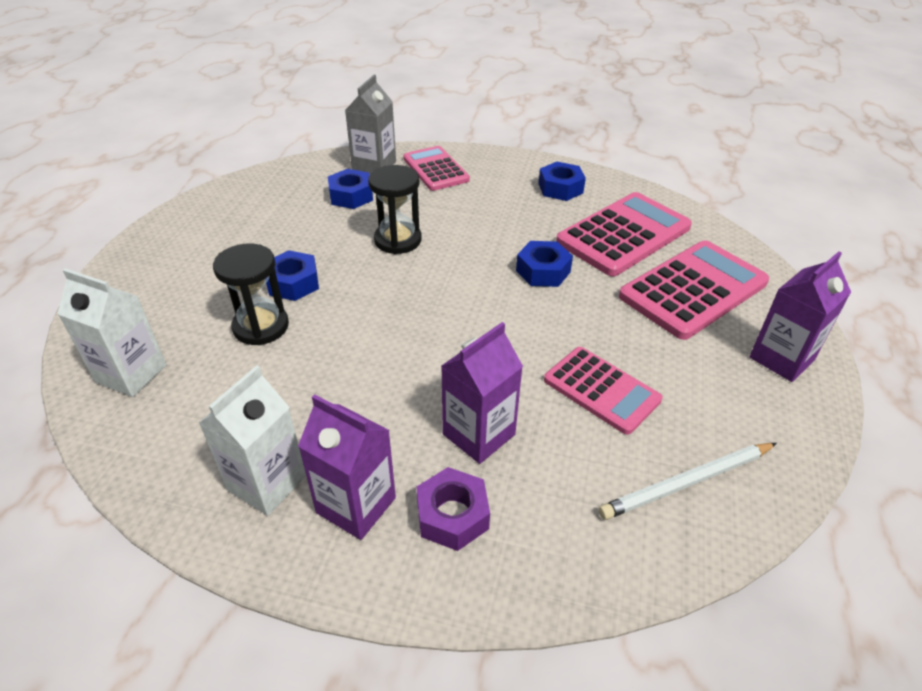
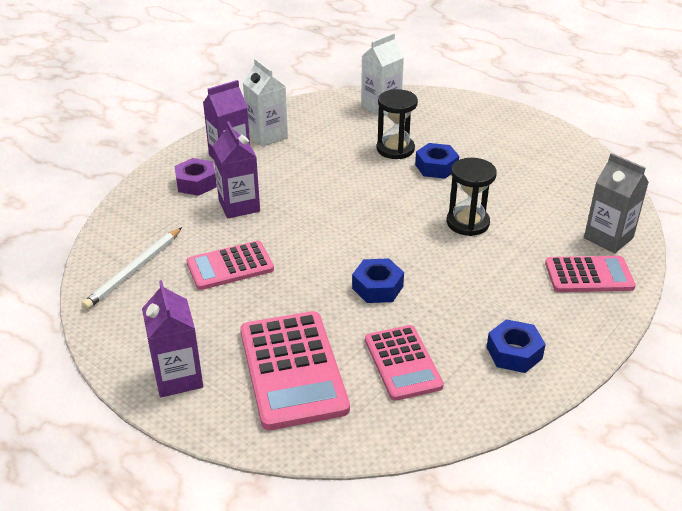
camera: 115 degrees right, 5 degrees down
blue nut [328,169,373,209] -> none
pink calculator [556,192,692,276] -> pink calculator [365,325,444,401], size x0.64
white pencil [599,443,777,520] -> white pencil turned 150 degrees counterclockwise [82,227,182,310]

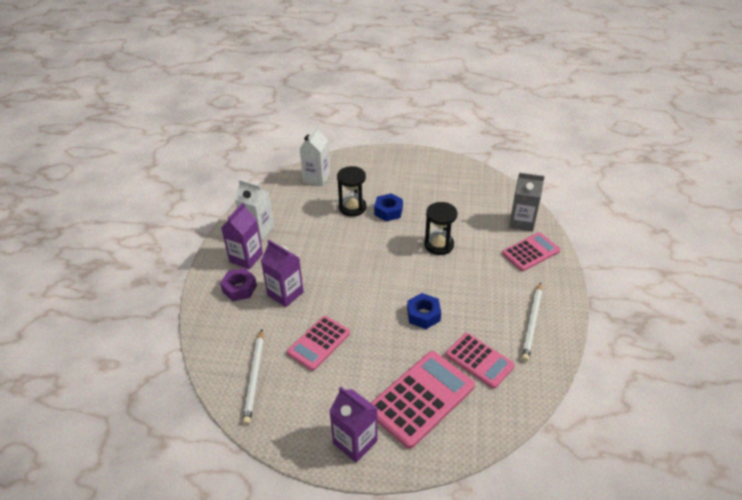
camera: 30 degrees left, 5 degrees up
pink calculator [240,311,350,430] -> pink calculator turned 90 degrees counterclockwise [371,351,475,449]
blue nut [487,319,546,373] -> white pencil [521,282,542,362]

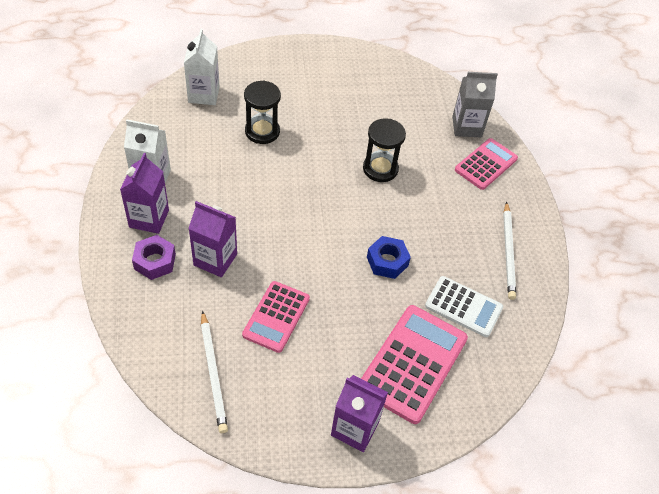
camera: 20 degrees left, 10 degrees up
blue nut [374,193,403,221] -> none
pink calculator [446,333,515,389] -> white calculator [425,276,503,337]

